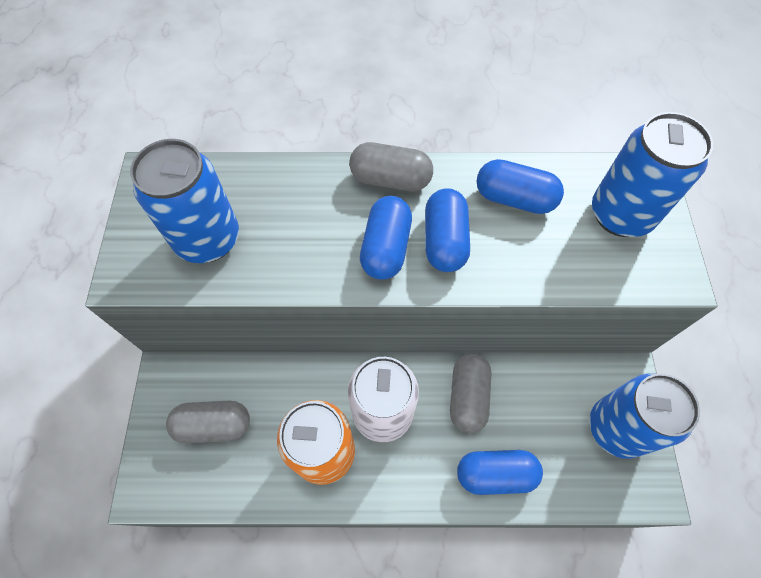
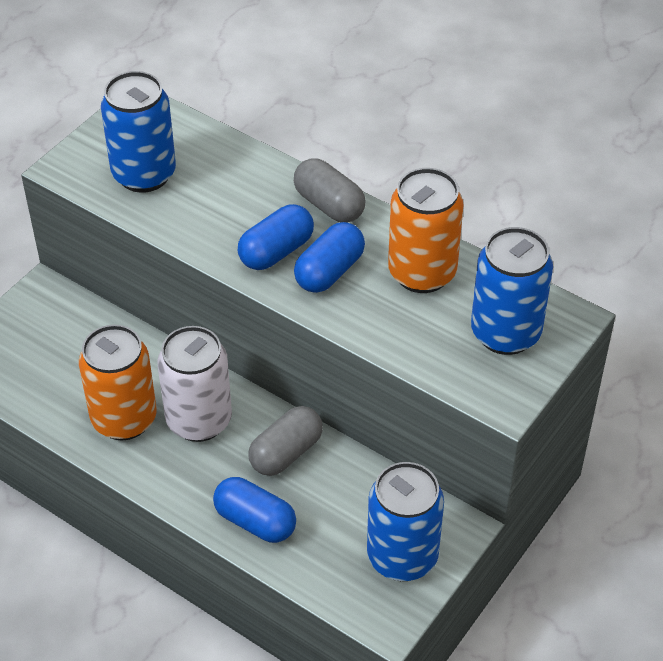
camera: 35 degrees right, 15 degrees down
grey capsule [166,401,250,443] -> none
blue capsule [477,159,564,214] -> orange can [388,168,463,293]

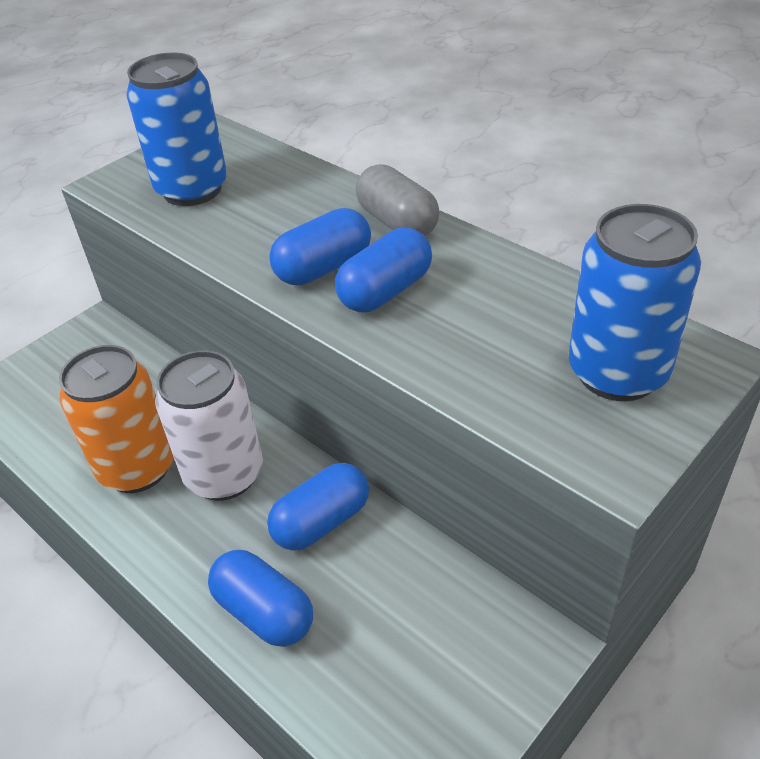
camera: 10 degrees right, 5 degrees down
grey capsule [249,406,323,476] -> blue capsule [267,463,369,551]
blue can [367,462,444,581] -> none
orange can [388,168,463,293] -> none

